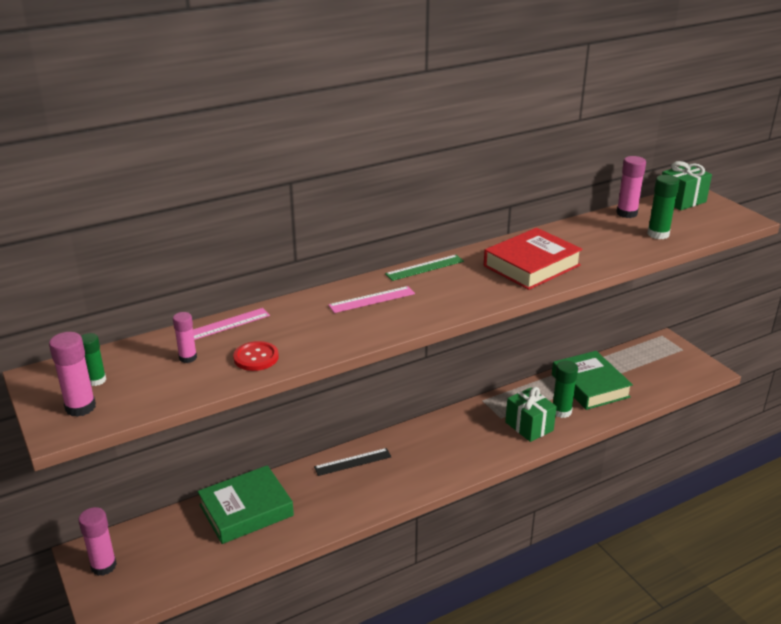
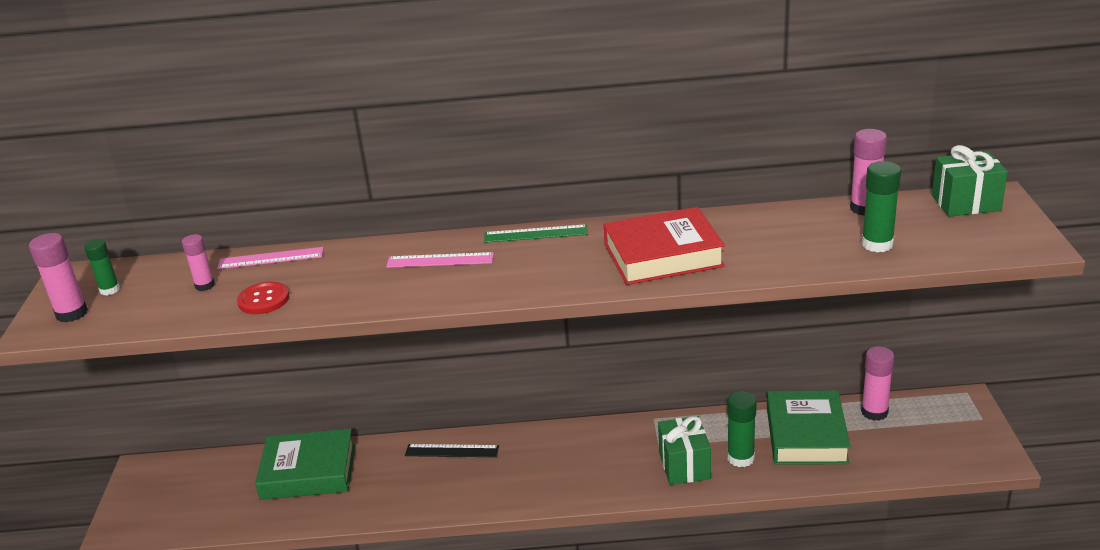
camera: 30 degrees right, 0 degrees up
pink glue stick [78,507,117,576] -> pink glue stick moved to [861,346,894,421]

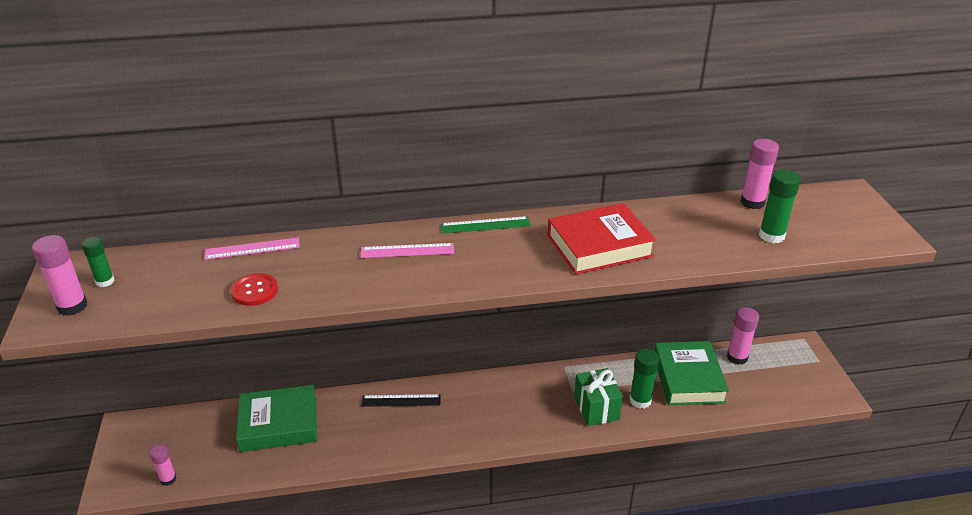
camera: 10 degrees left, 5 degrees up
pink glue stick [182,234,215,291] -> pink glue stick moved to [150,444,176,486]
green gift [932,145,1008,217] -> none

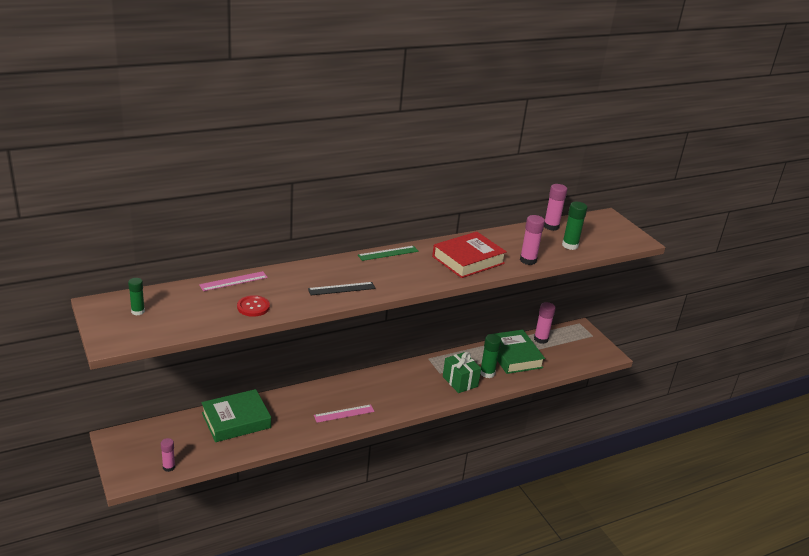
camera: 20 degrees left, 5 degrees down
pink glue stick [32,235,88,316] -> pink glue stick moved to [520,215,545,265]
pink ruler [361,243,454,258] -> pink ruler moved to [314,404,374,423]
black ruler [361,394,441,407] -> black ruler moved to [308,282,376,295]

